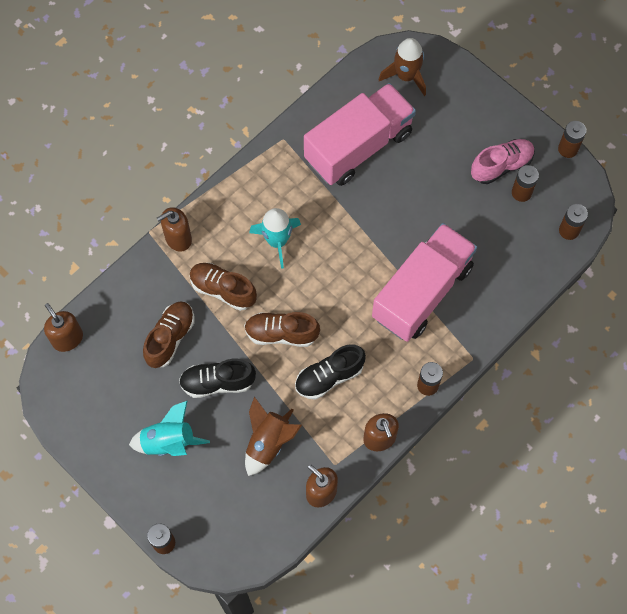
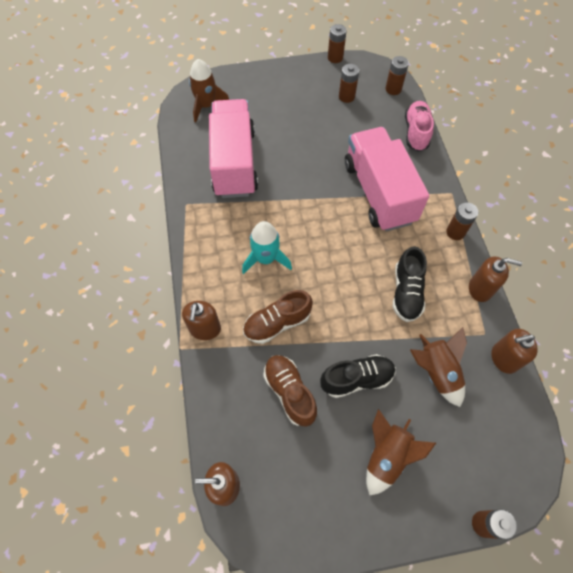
camera: 55 degrees left, 5 degrees down
turquoise rocket [129,400,210,456] -> brown rocket [366,409,436,496]
black shoe [179,359,256,398] -> black shoe turned 135 degrees counterclockwise [320,354,396,398]
brown shoe [244,312,320,347] -> none
pink shoe [471,139,535,184] -> pink shoe moved to [405,101,434,151]

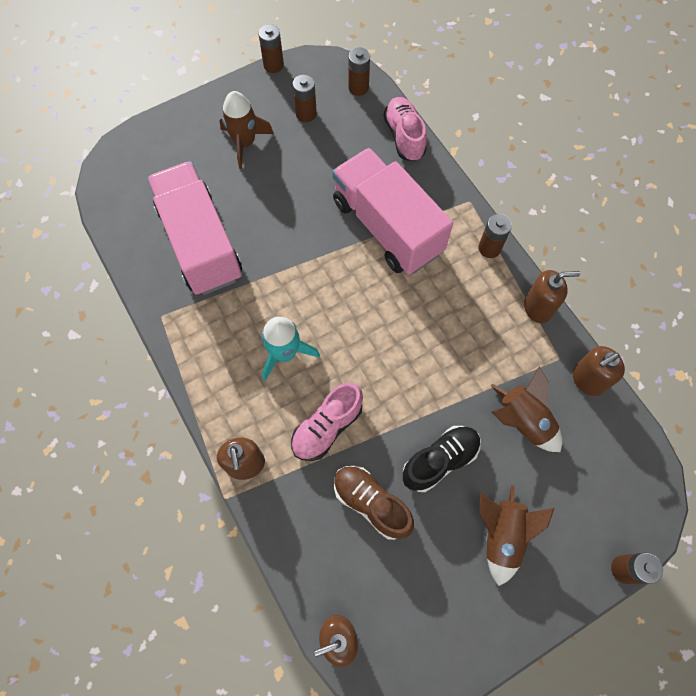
camera: 20 degrees left, 5 degrees up
brown rocket [189,59,229,122] -> brown rocket moved to [219,91,274,169]
brown shoe [243,290,313,344] -> pink shoe [291,383,363,461]
black shoe [393,246,427,322] -> none

